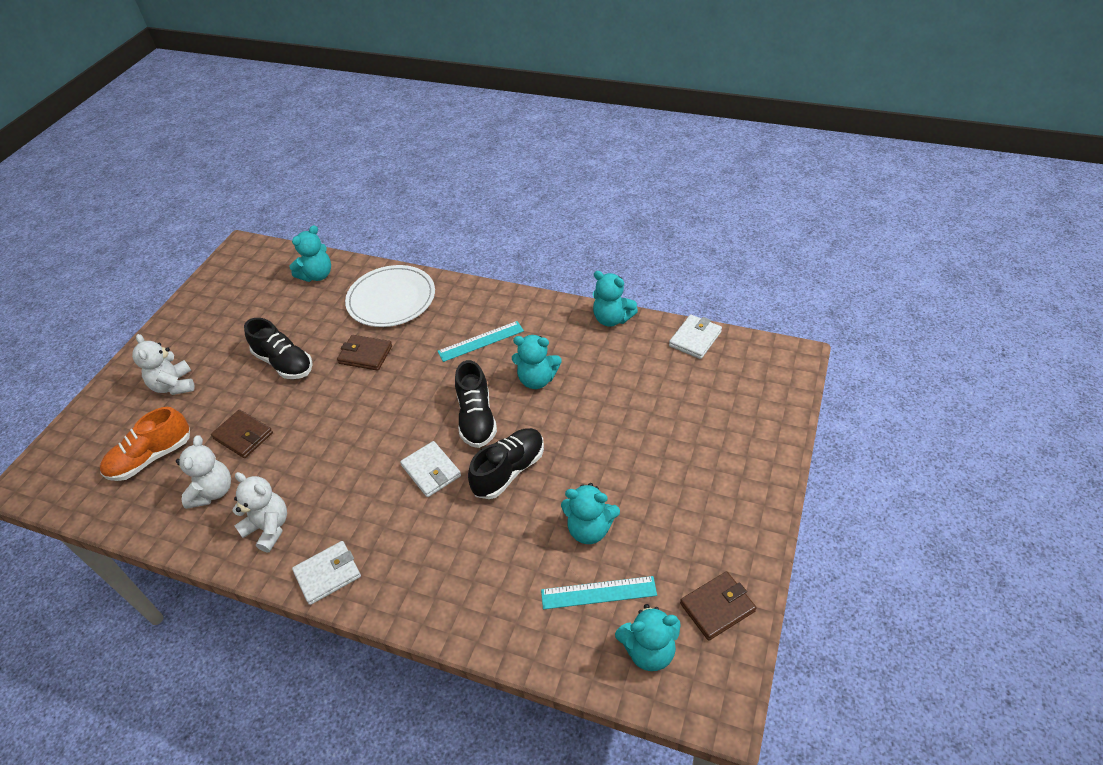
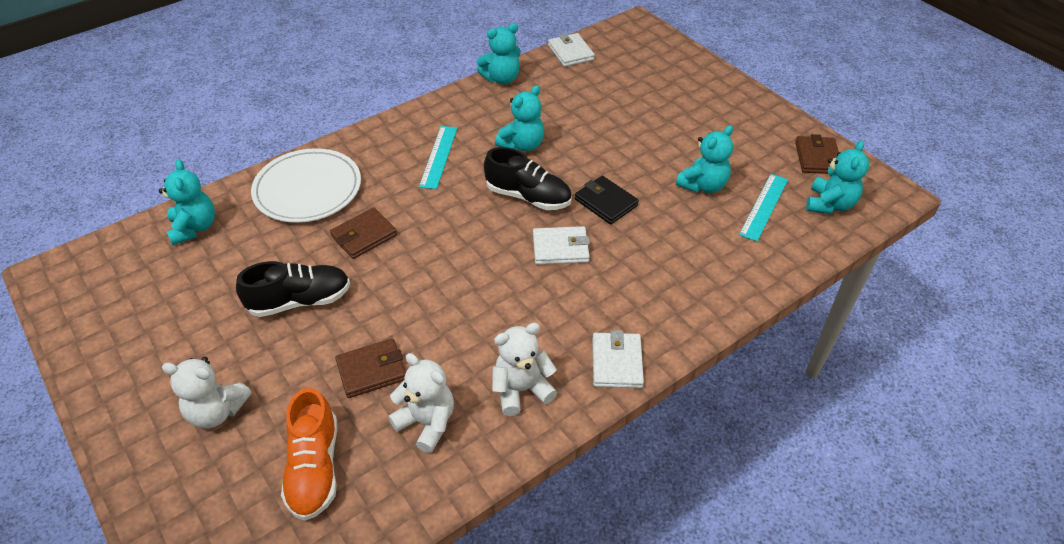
camera: 60 degrees left, 0 degrees up
black shoe [468,428,544,499] -> black wallet [575,176,639,224]

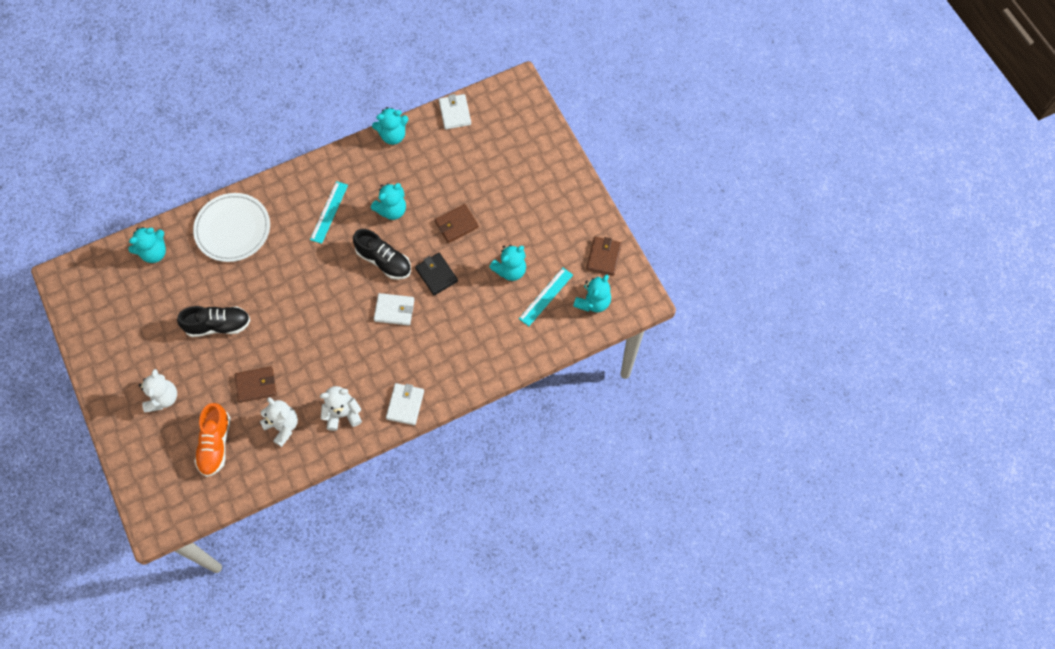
camera: 10 degrees right, 20 degrees up
turquoise teddy bear [158,160,215,245] -> turquoise teddy bear turned 60 degrees clockwise [128,227,166,263]
white teddy bear [162,357,252,429] -> white teddy bear turned 105 degrees counterclockwise [139,369,177,412]
brown wallet [330,207,397,259] -> brown wallet moved to [435,204,479,243]

